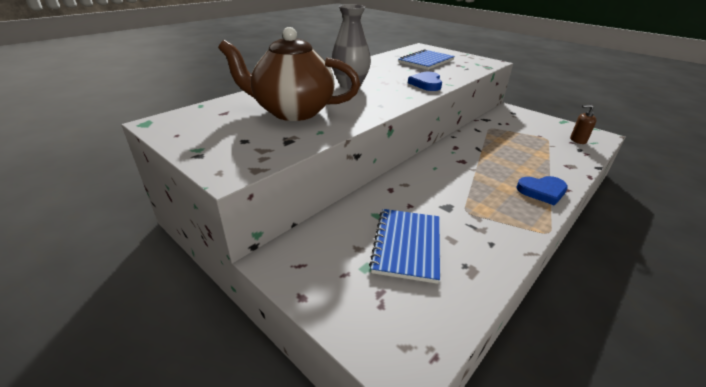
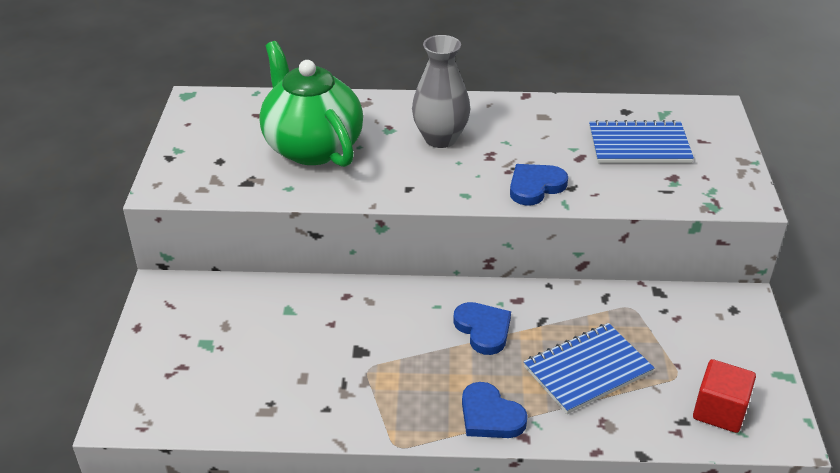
camera: 50 degrees right, 5 degrees up
brown teapot [218,27,360,121] -> green teapot [259,41,363,167]
blue notebook [369,209,440,284] -> blue notebook moved to [524,323,654,414]
brown soap dispenser [570,105,597,144] -> red cube [693,359,756,433]
none -> blue heart [453,302,511,355]

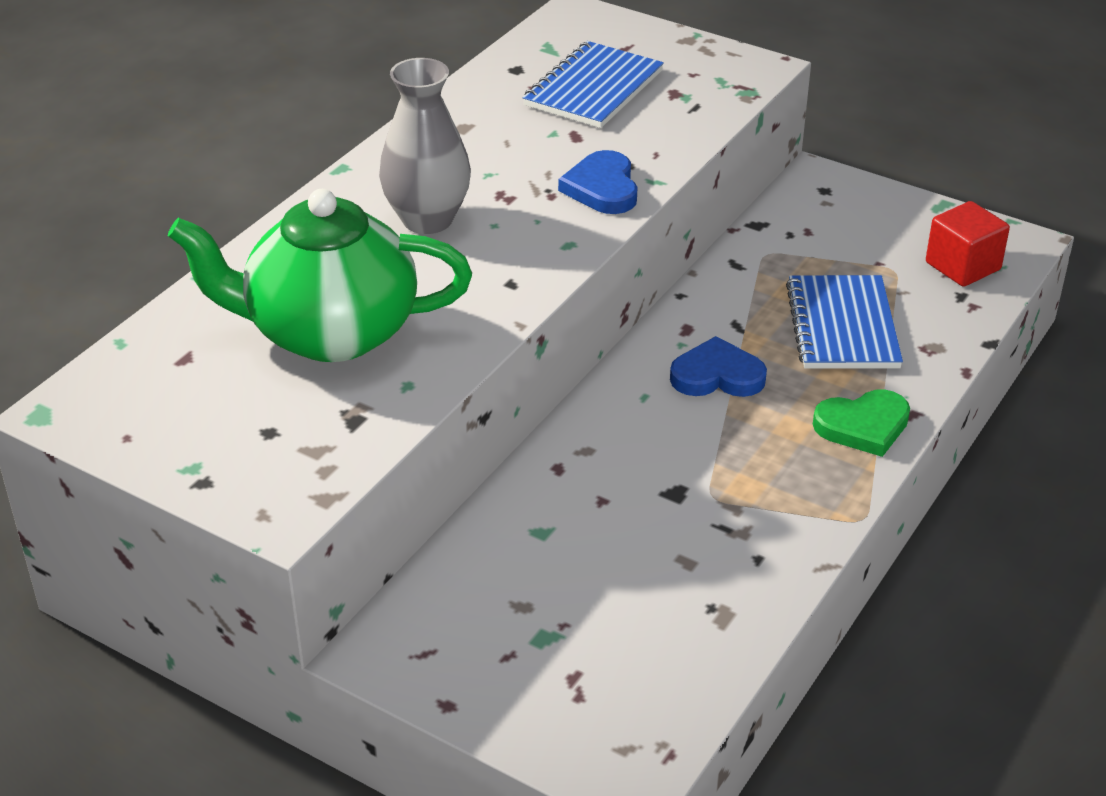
camera: 60 degrees left, 0 degrees up
blue heart [462,382,528,438] -> green heart [813,389,910,457]

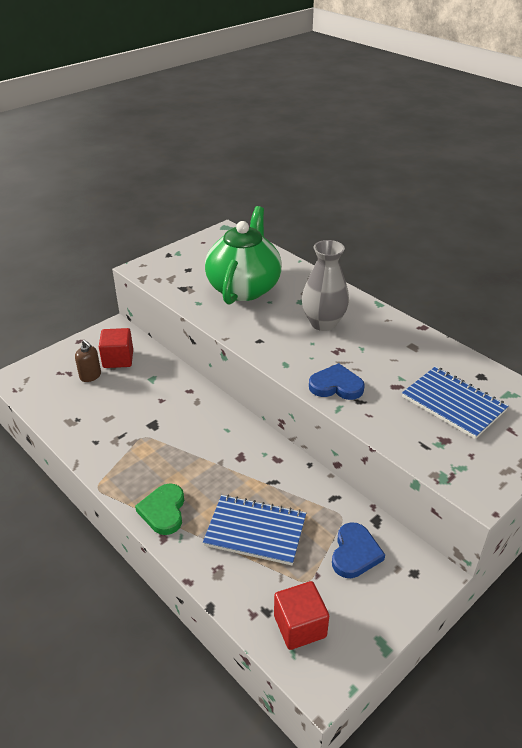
camera: 105 degrees right, 0 degrees up
blue heart [670,336,767,397] -> blue heart moved to [332,522,385,578]
none -> brown soap dispenser [75,340,101,382]
none -> red cube [99,328,133,368]

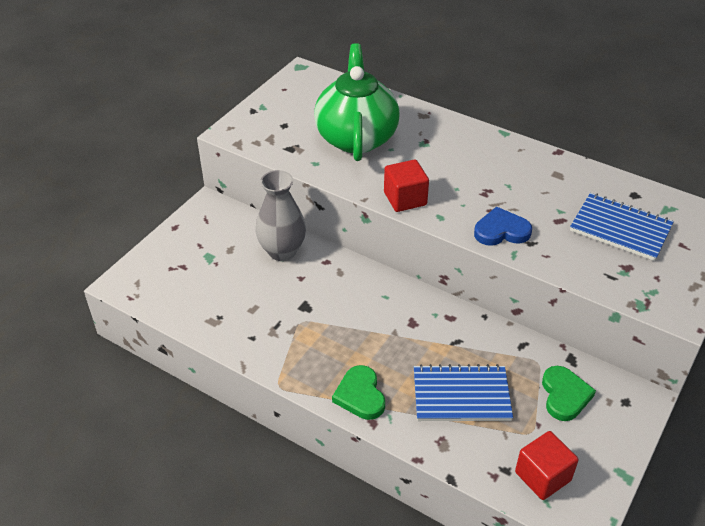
camera: 15 degrees left, 5 degrees up
brown soap dispenser [75,340,101,382] -> none
red cube [99,328,133,368] -> red cube moved to [384,159,429,212]
grey vase [302,240,349,331] -> grey vase moved to [255,170,306,261]
blue heart [332,522,385,578] -> green heart [542,366,596,421]

